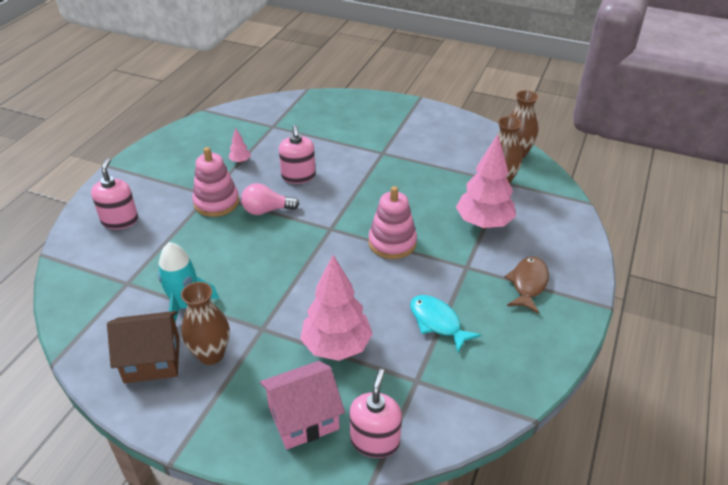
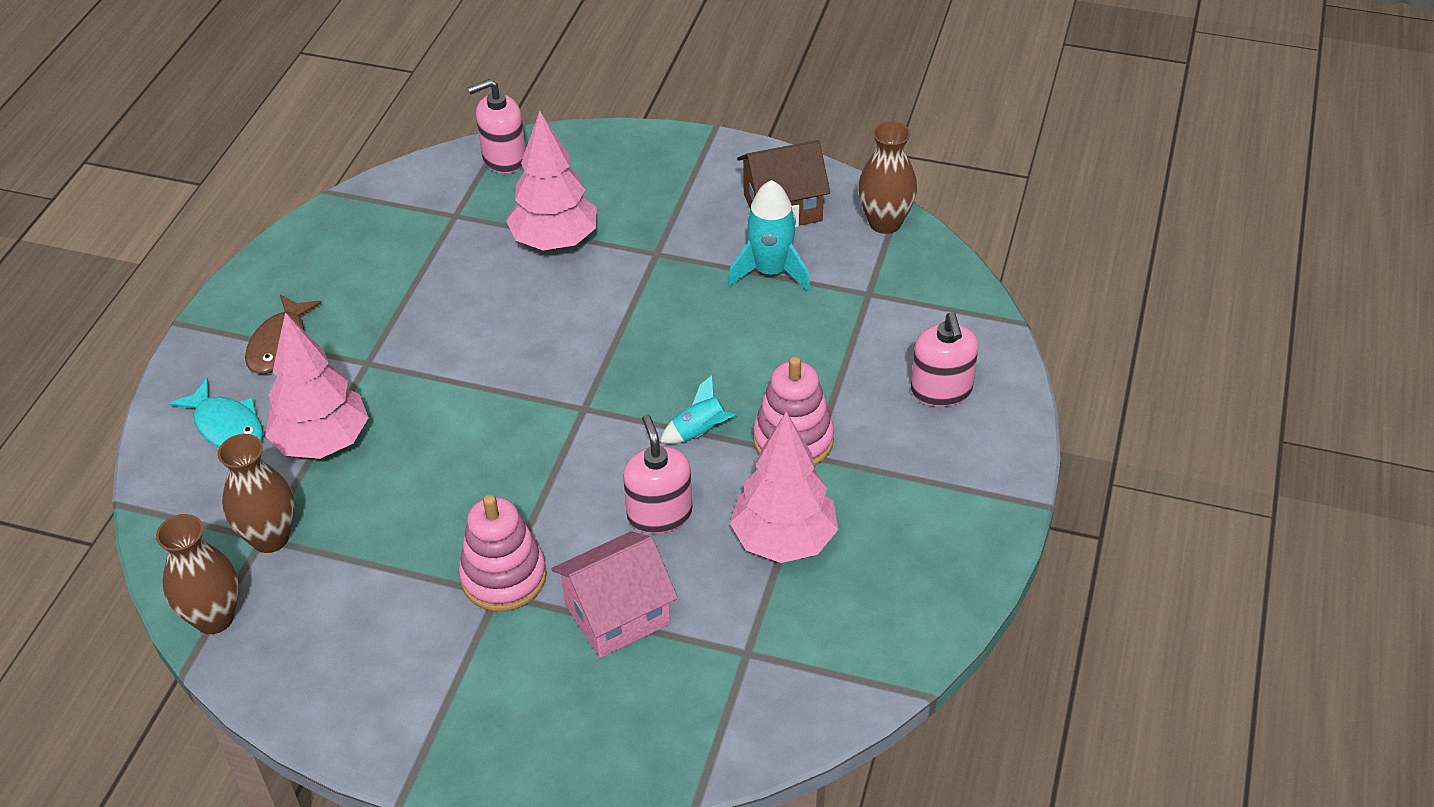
camera: 175 degrees right, 5 degrees up
brown vase [181,282,230,365] -> brown vase moved to [858,121,917,234]
pink tree [228,127,251,163] -> pink tree [730,412,838,563], size x2.37
pink light bulb [241,183,299,215] -> turquoise rocket [660,375,738,444]
pink house [260,361,345,450] -> pink house moved to [551,531,678,658]
pink soap dispenser [350,369,402,458] -> pink soap dispenser turned 60 degrees clockwise [468,79,526,174]
pink stacking toy [368,186,417,259] -> pink stacking toy moved to [459,495,547,612]
turquoise fish [410,295,481,352] -> turquoise fish moved to [168,378,263,448]

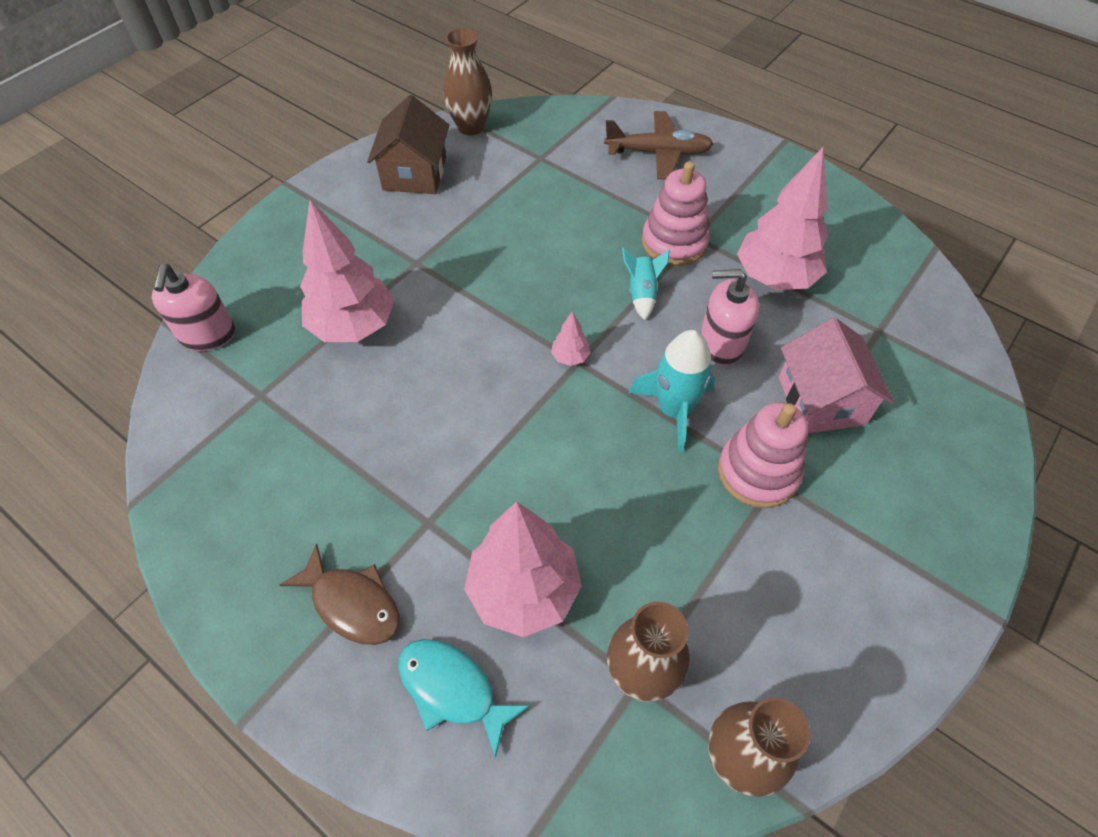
camera: 70 degrees left, 10 degrees up
turquoise fish [168,378,263,448] -> turquoise fish turned 120 degrees counterclockwise [399,639,530,758]
turquoise rocket [728,180,811,292] -> turquoise rocket moved to [629,330,715,453]
pink soap dispenser [911,312,978,407] -> brown plane [604,111,713,179]
none -> pink tree [551,311,591,366]

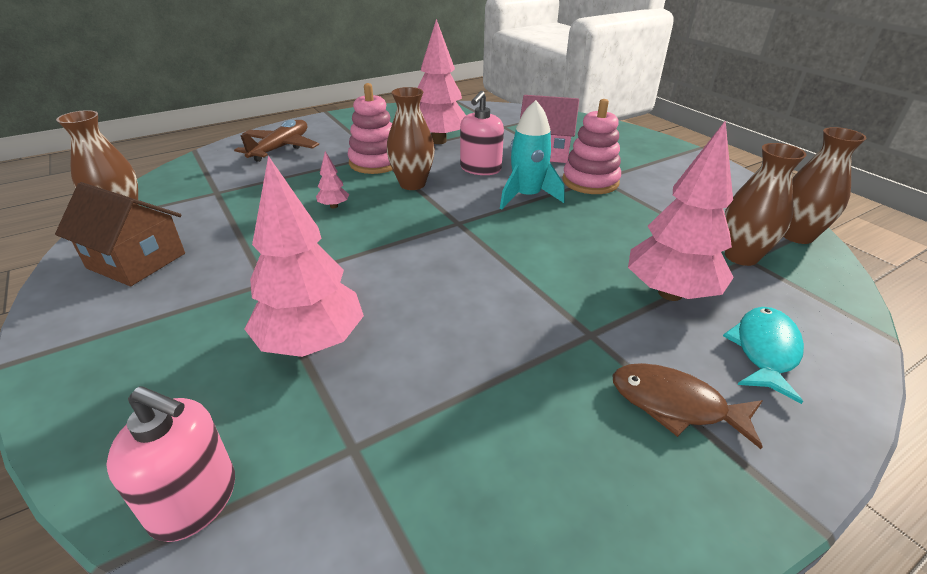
camera: 70 degrees left, 20 degrees down
brown fish [279,543,400,645] -> brown fish turned 120 degrees counterclockwise [613,363,762,449]
turquoise fish [399,639,530,758] -> turquoise fish turned 150 degrees clockwise [723,307,804,404]
pink tree [551,311,591,366] -> pink tree moved to [316,151,349,208]
turquoise rocket [622,247,669,320] -> brown vase [387,87,435,190]

